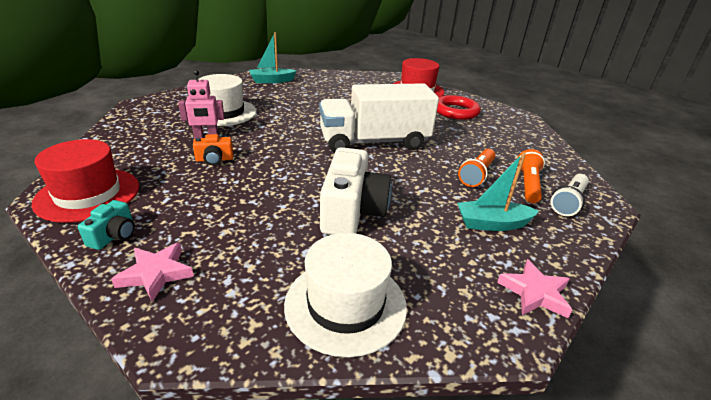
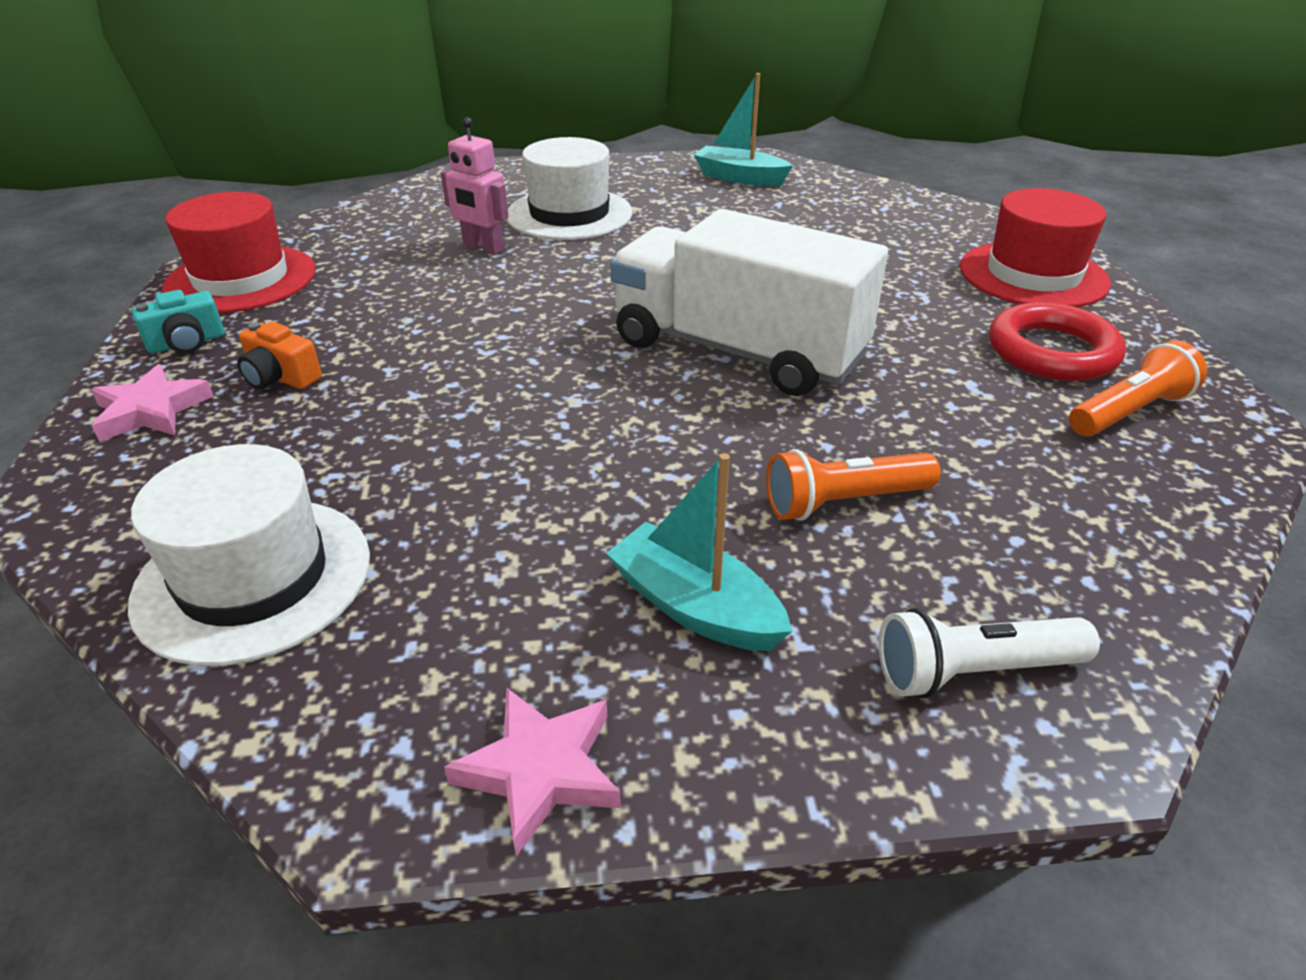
camera: 45 degrees right, 5 degrees up
orange camera [193,134,233,165] -> orange camera moved to [237,322,322,389]
white camera [320,147,392,235] -> none
orange flashlight [517,149,545,203] -> orange flashlight moved to [1069,340,1207,436]

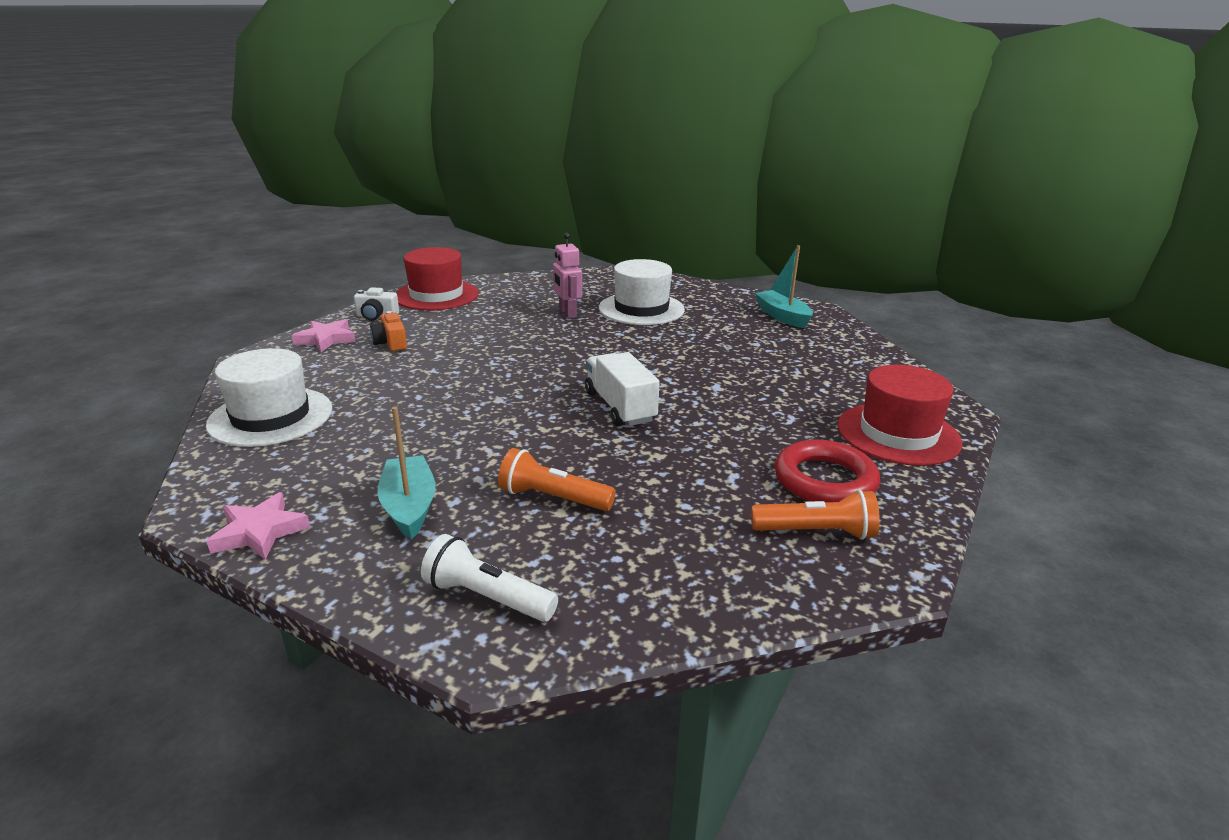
camera: 35 degrees right, 10 degrees down
turquoise camera [132,290,225,353] -> white camera [354,287,399,321]
white truck [610,209,888,396] -> white truck [585,352,660,426], size x0.59

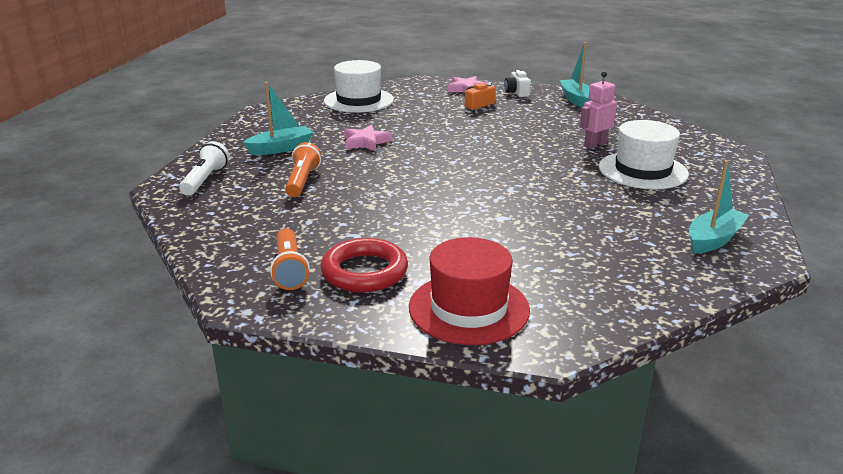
camera: 75 degrees right, 0 degrees up
pink star [206,492,310,560] -> pink star moved to [344,125,392,151]
red hat [395,247,479,310] -> turquoise boat [560,42,591,108]
white truck [585,352,660,426] -> none

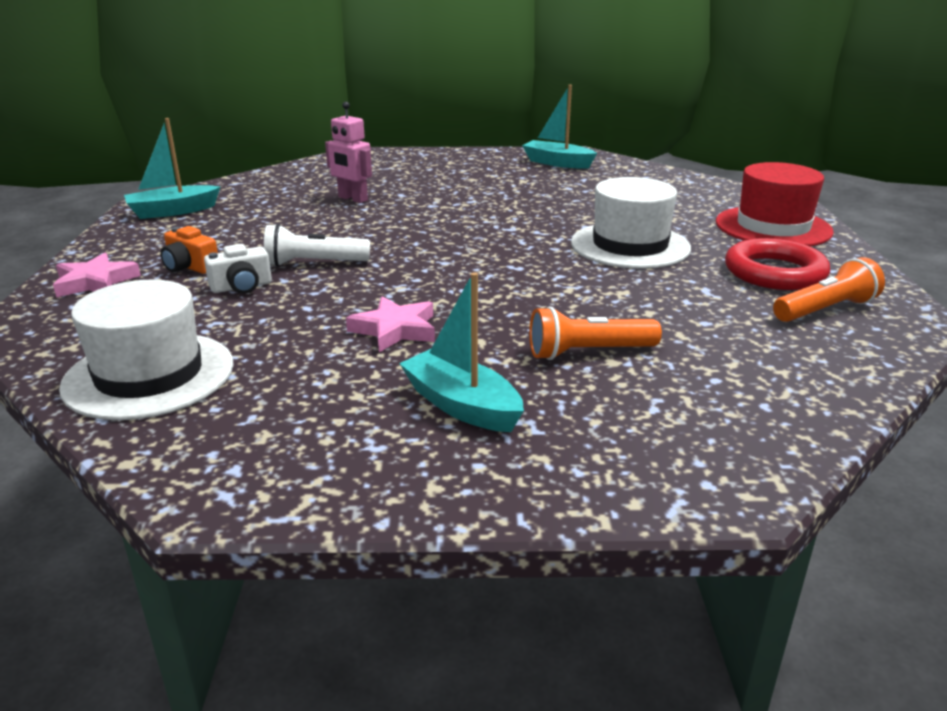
camera: 105 degrees left, 0 degrees up
white flashlight [179,141,229,196] -> white flashlight moved to [264,224,370,267]
white camera [504,70,531,97] -> white camera moved to [204,244,272,294]
white hat [599,120,689,189] -> white hat moved to [571,177,691,269]

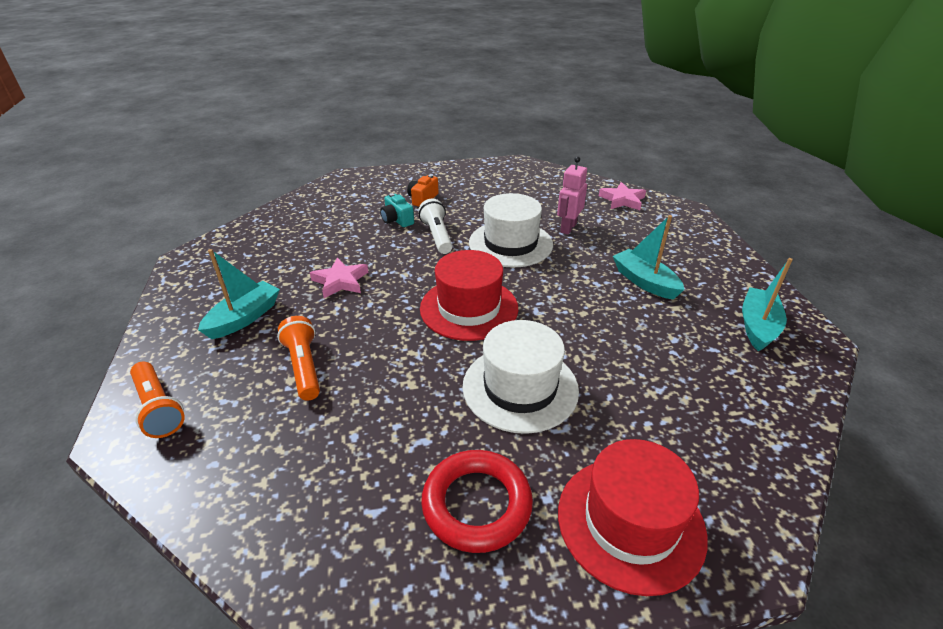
camera: 80 degrees right, 10 degrees up
pink star [53,253,141,298] -> pink star moved to [599,182,646,210]
white hat [59,279,234,420] -> white hat moved to [469,193,553,267]
turquoise boat [124,118,220,219] -> turquoise boat moved to [613,215,684,300]
white camera [204,244,272,294] -> turquoise camera [380,193,414,227]
orange flashlight [773,257,885,322] -> orange flashlight moved to [130,362,185,438]
none -> red hat [420,250,518,341]

